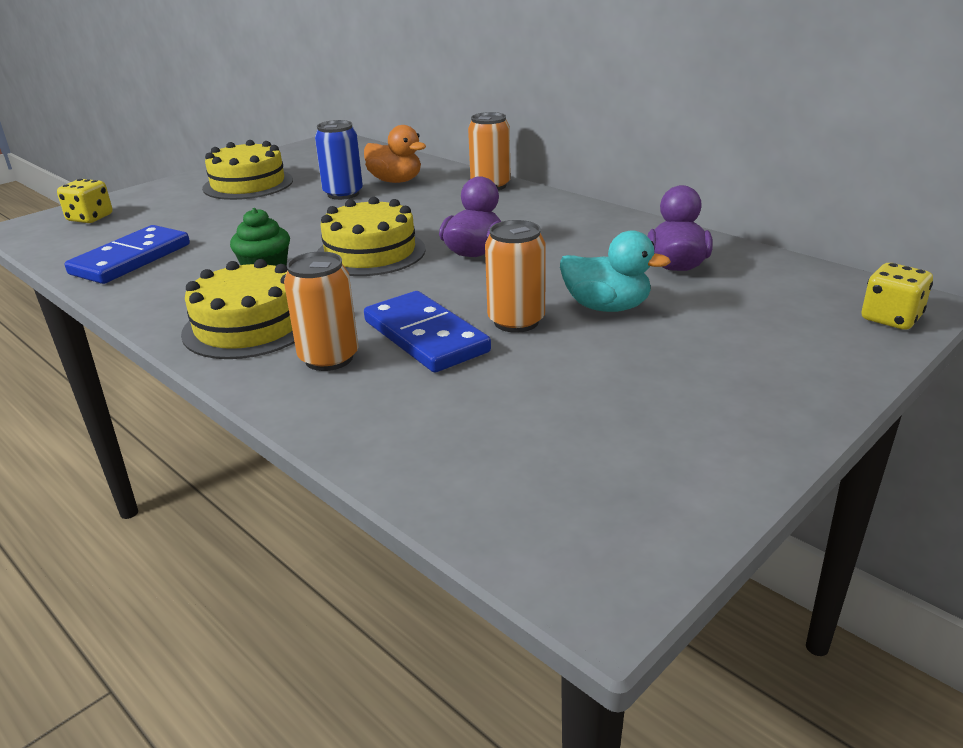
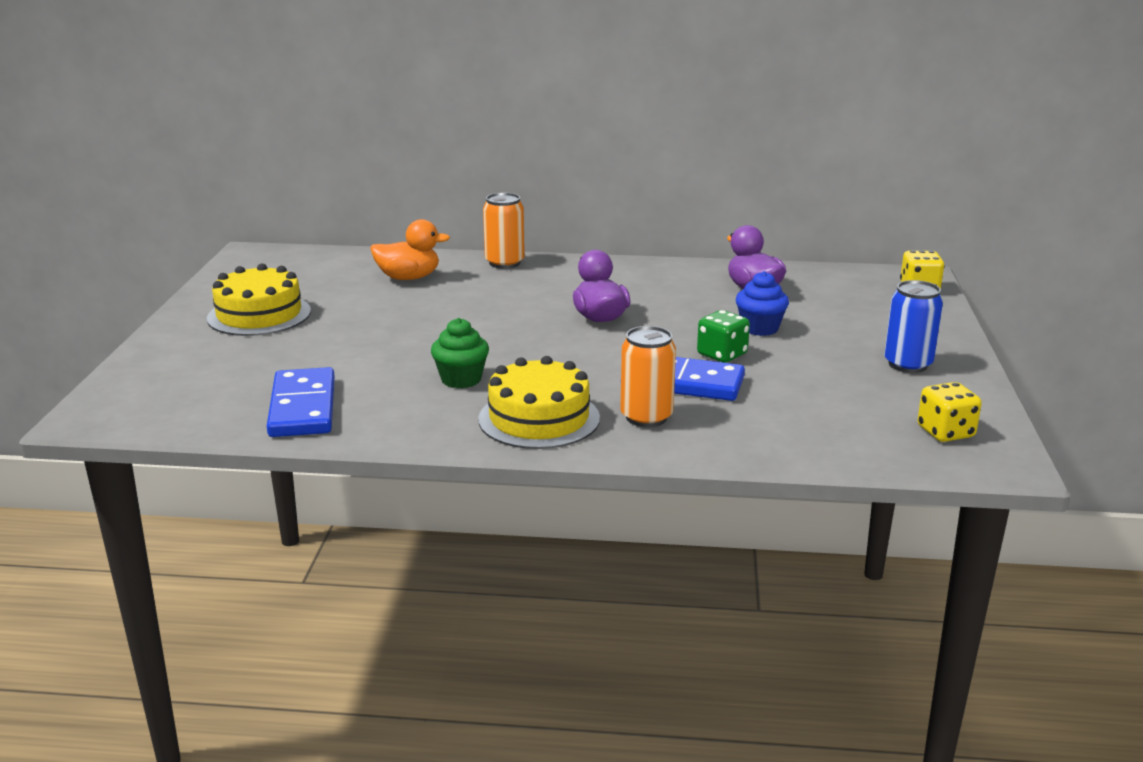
camera: 40 degrees left, 5 degrees down
yellow dice [57,179,113,223] -> yellow dice moved to [917,382,982,442]
blue can [315,120,363,200] -> blue can moved to [884,280,943,373]
yellow cake [317,197,426,276] -> none
orange can [485,220,546,333] -> green dice [697,310,750,363]
turquoise duck [560,230,671,312] -> blue cupcake [736,271,789,336]

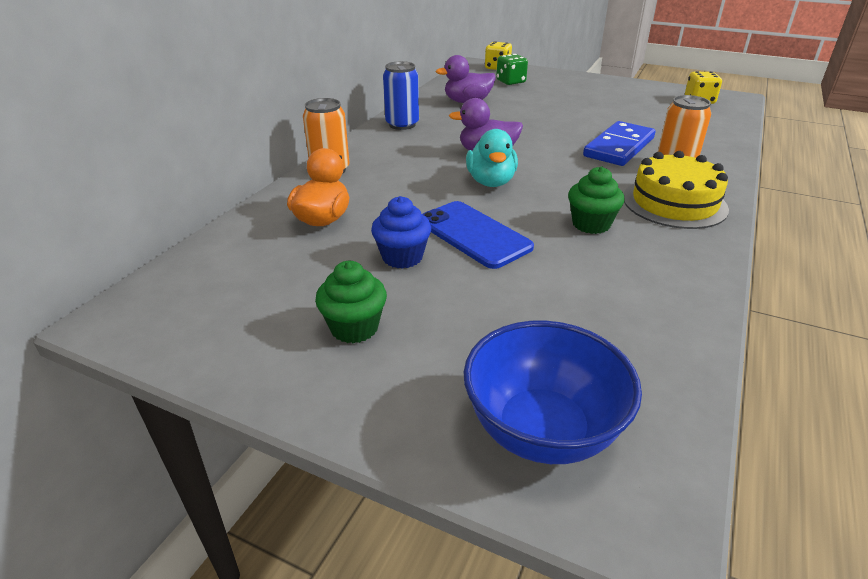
camera: 70 degrees left, 10 degrees up
yellow cake [207,264,311,336] -> green cupcake [315,261,387,343]
blue domino [267,367,335,437] -> none
green dice [697,310,750,363] -> green dice moved to [496,54,528,85]
blue cupcake [736,271,789,336] -> blue cupcake moved to [371,196,431,269]
blue can [884,280,943,373] -> blue can moved to [383,61,419,130]
none -> blue phone [422,201,534,269]
none -> blue bowl [463,321,642,464]
none -> turquoise duck [466,129,518,187]

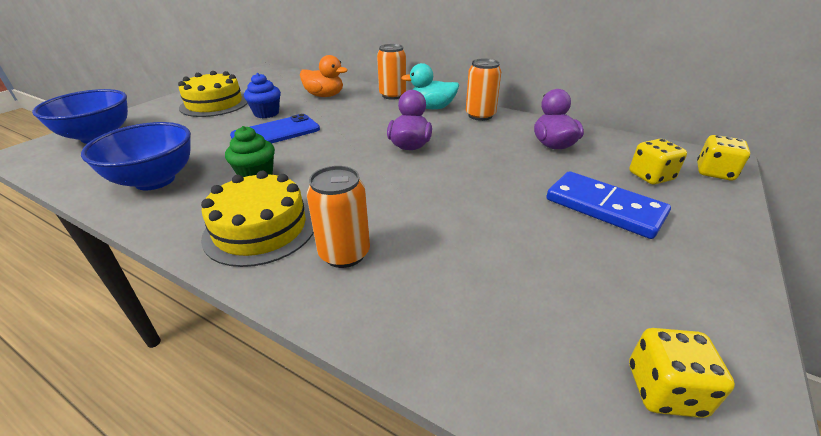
camera: 95 degrees right, 0 degrees up
green cupcake [315,261,387,343] -> yellow cake [178,71,248,117]
blue can [383,61,419,130] -> orange can [466,59,501,121]
turquoise duck [466,129,518,187] -> turquoise duck moved to [401,63,459,109]
green dice [496,54,528,85] -> yellow dice [629,139,687,185]
blue domino [583,121,655,166] -> blue domino moved to [546,171,671,239]
none -> blue bowl [81,122,191,190]

